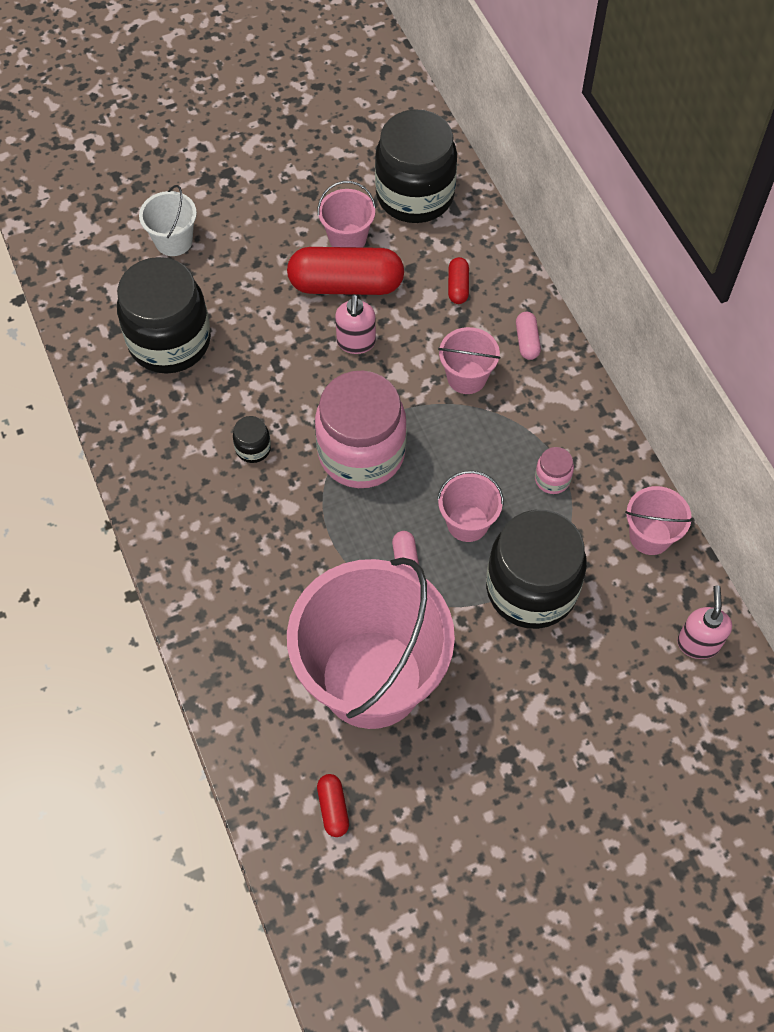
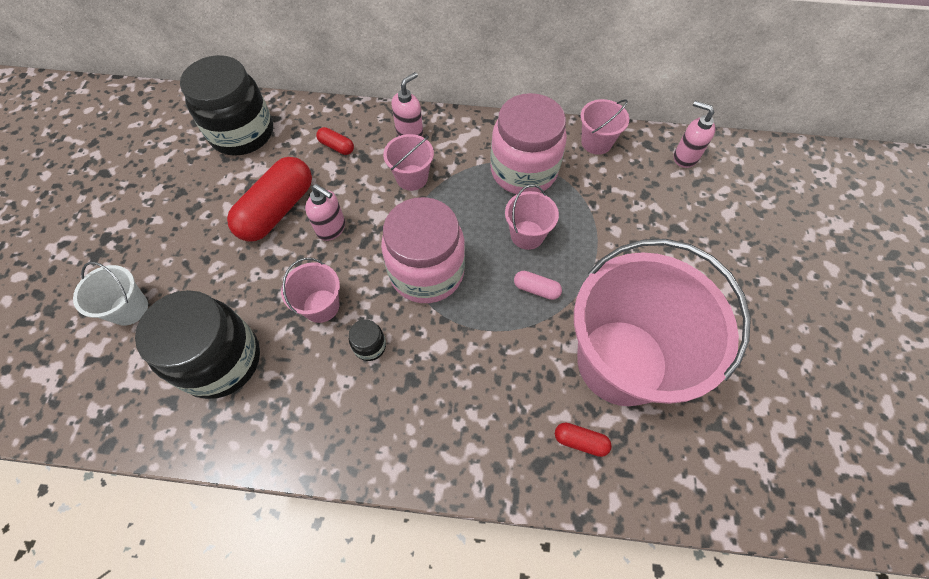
camera: 60 degrees left, 0 degrees up
pink bucket [317,181,376,247] -> pink bucket moved to [281,258,340,323]
red capsule [317,774,349,837] -> red capsule moved to [555,422,612,457]
black jar [486,510,587,629] -> none
pink capsule [516,312,541,360] -> pink soap dispenser [391,72,423,136]
pink jar [535,447,574,494] -> pink jar [490,93,567,194], size x2.44

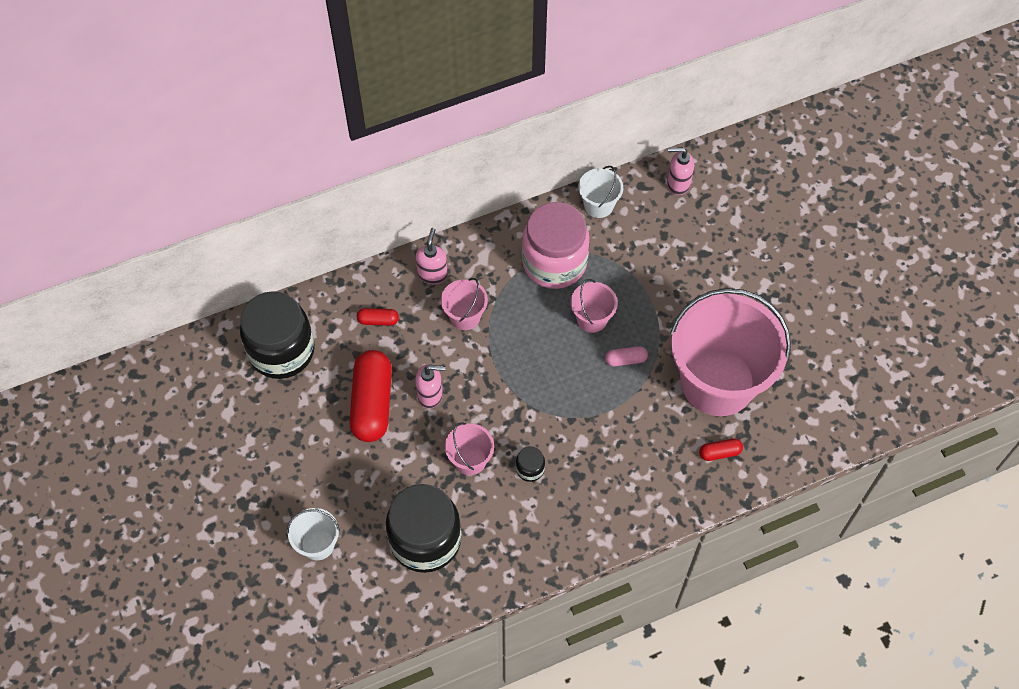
camera: 30 degrees left, 0 degrees up
pink jar [381,197,465,303] -> none
pink bucket [581,99,629,155] -> white bucket [578,166,623,218]

